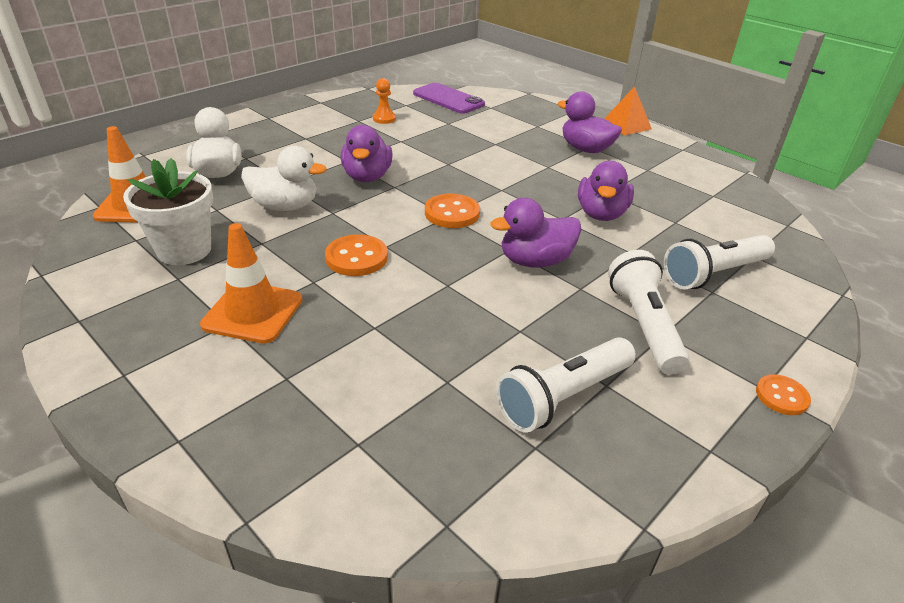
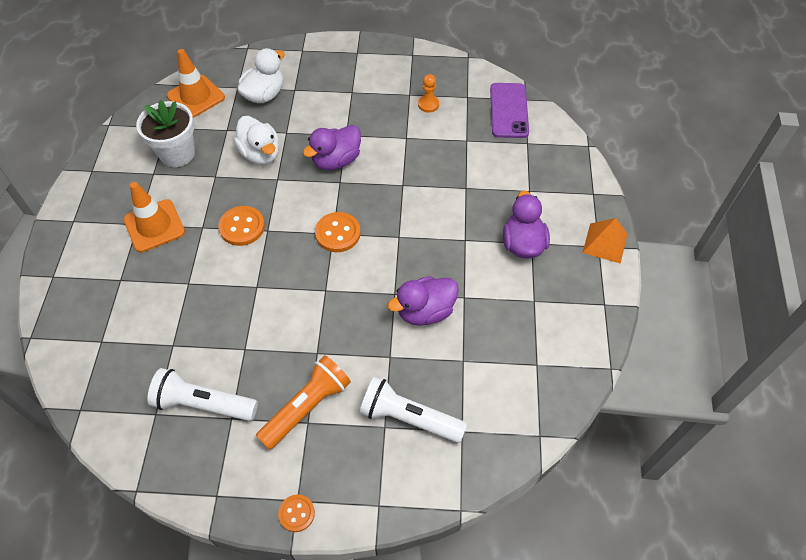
camera: 50 degrees right, 20 degrees up
purple duck [490,198,582,268] -> none
white flashlight [608,250,690,374] -> orange flashlight [256,355,351,450]

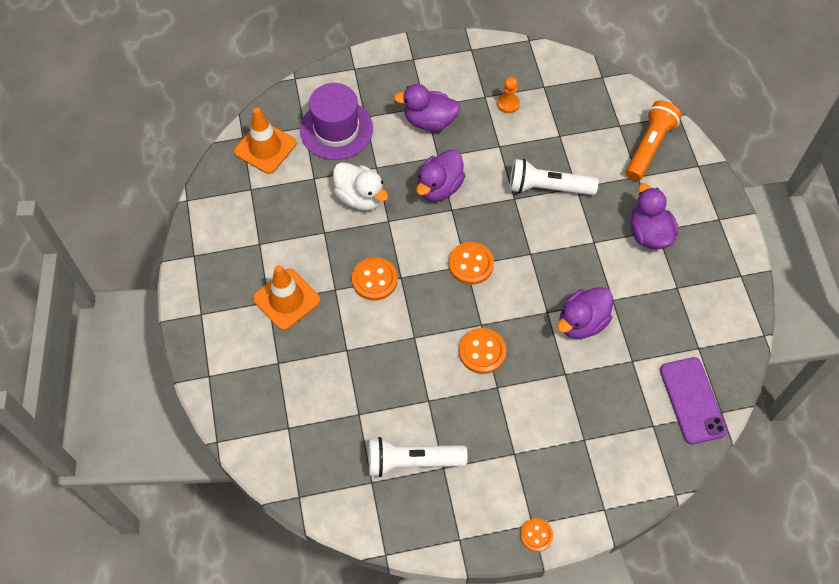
camera: 15 degrees left, 5 degrees up
white flower pot [136,100,195,167] -> none
white duck [237,48,285,103] -> purple hat [300,83,373,160]
orange flashlight [256,355,351,450] -> orange flashlight moved to [626,101,682,181]
white flashlight [360,377,467,443] -> white flashlight moved to [510,159,598,195]
purple phone [490,83,529,138] -> purple phone moved to [660,357,727,444]
orange pyramid [583,218,627,264] -> none
none -> purple duck [394,84,460,131]
none -> orange button [459,328,506,374]

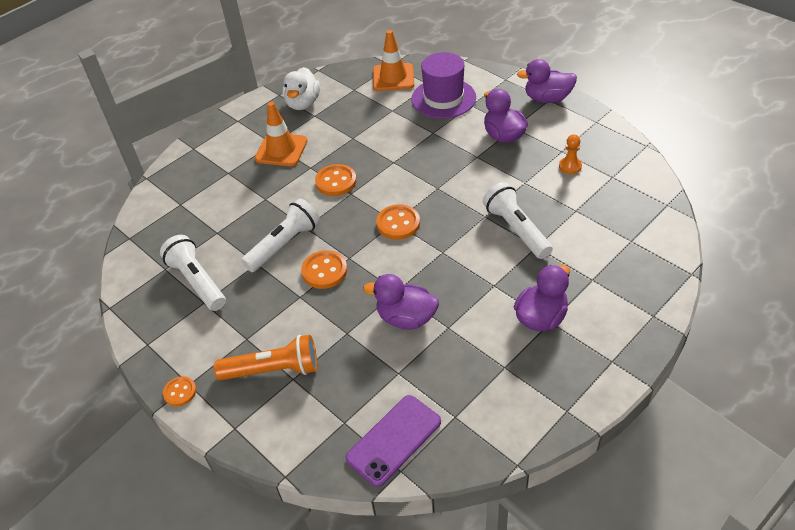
camera: 60 degrees right, 15 degrees down
white duck [333,162,388,211] -> white duck moved to [282,67,320,110]
purple duck [416,149,465,201] -> purple duck moved to [517,59,577,103]
orange flashlight [626,101,682,181] -> orange flashlight moved to [214,335,317,380]
none -> white flashlight [241,198,320,272]

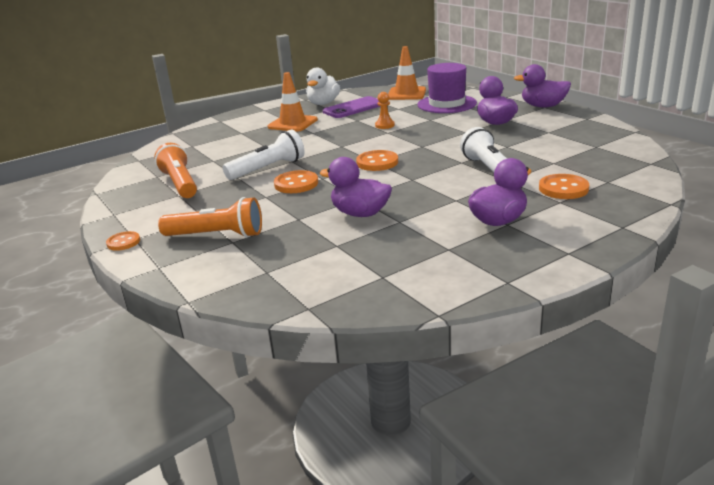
camera: 10 degrees right, 20 degrees down
white flashlight [160,235,226,311] -> orange flashlight [154,143,197,198]
orange button [315,164,357,196] -> orange button moved to [539,174,589,199]
purple phone [346,395,441,487] -> purple phone moved to [323,96,380,118]
orange pawn [559,135,582,174] -> orange pawn moved to [375,92,395,129]

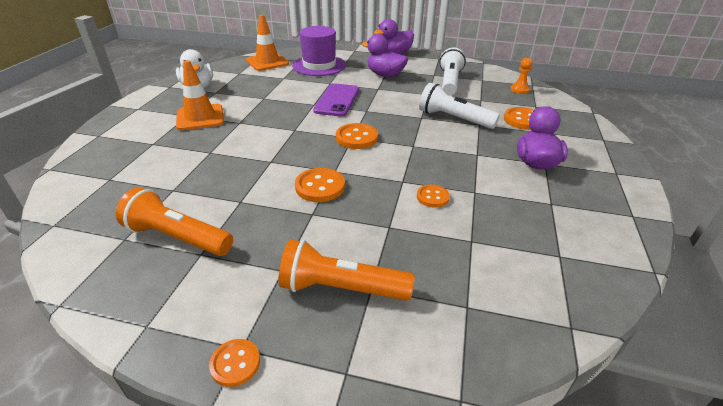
camera: 45 degrees left, 10 degrees up
orange flashlight [158,197,262,238] -> orange flashlight turned 135 degrees counterclockwise [279,240,415,301]
white flashlight [223,129,304,180] -> white flashlight moved to [439,47,466,95]
purple duck [320,157,392,217] -> orange button [417,184,450,208]
purple phone [323,96,380,118] -> purple phone moved to [313,83,359,117]
orange pawn [375,92,395,129] -> orange pawn moved to [510,58,533,94]

